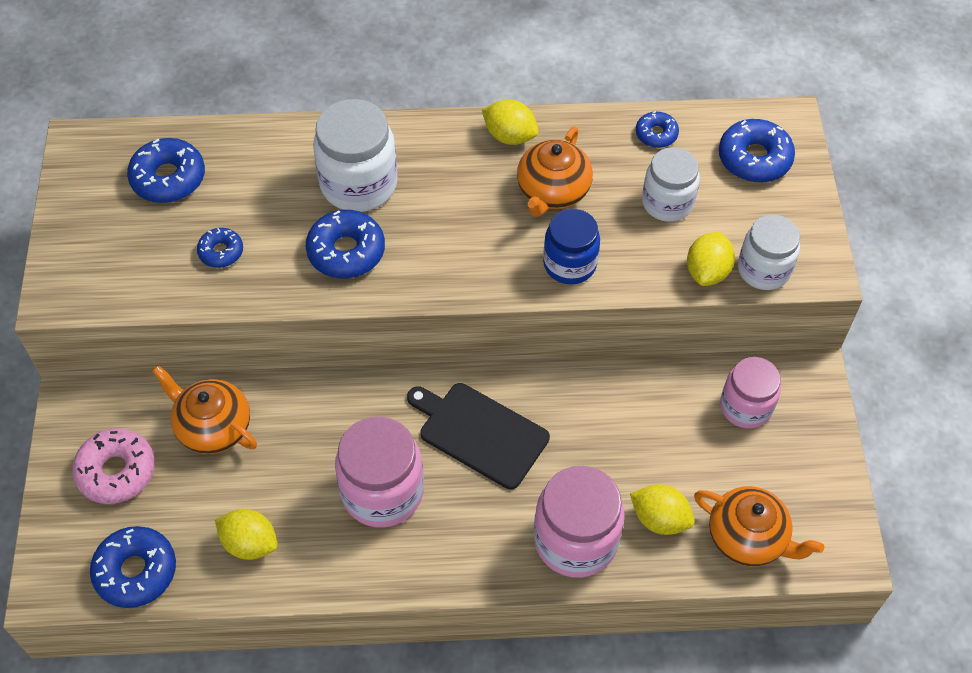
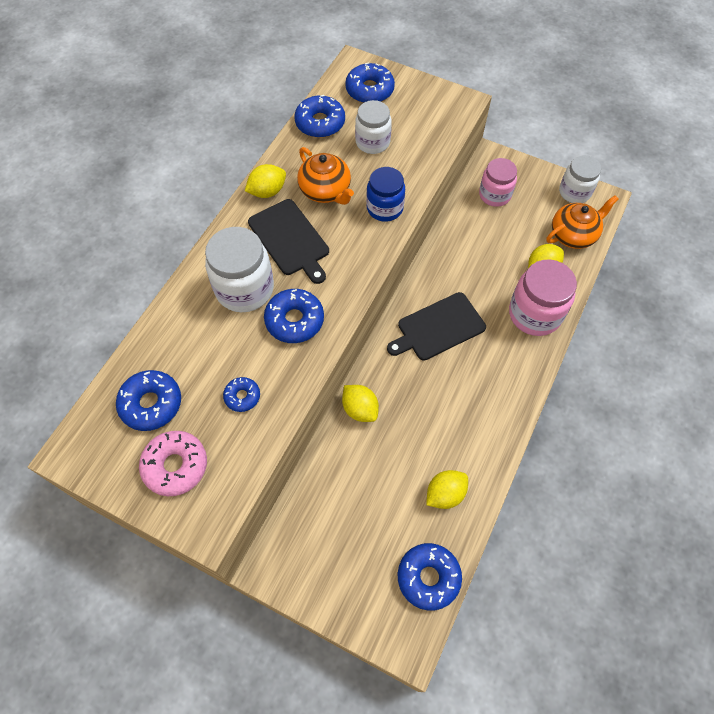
camera: 60 degrees left, 5 degrees up
pink donut [72,428,155,504] -> pink donut moved to [139,431,207,496]
orange teapot [152,365,257,454] -> none
pink jar [335,416,424,528] -> none
blue donut [636,111,679,148] -> blue donut [295,95,345,138], size x1.72
yellow lemon [687,232,735,286] -> yellow lemon moved to [342,385,379,422]
white jar [738,215,800,290] -> white jar moved to [559,155,601,203]
none -> black cutting board [248,199,329,284]

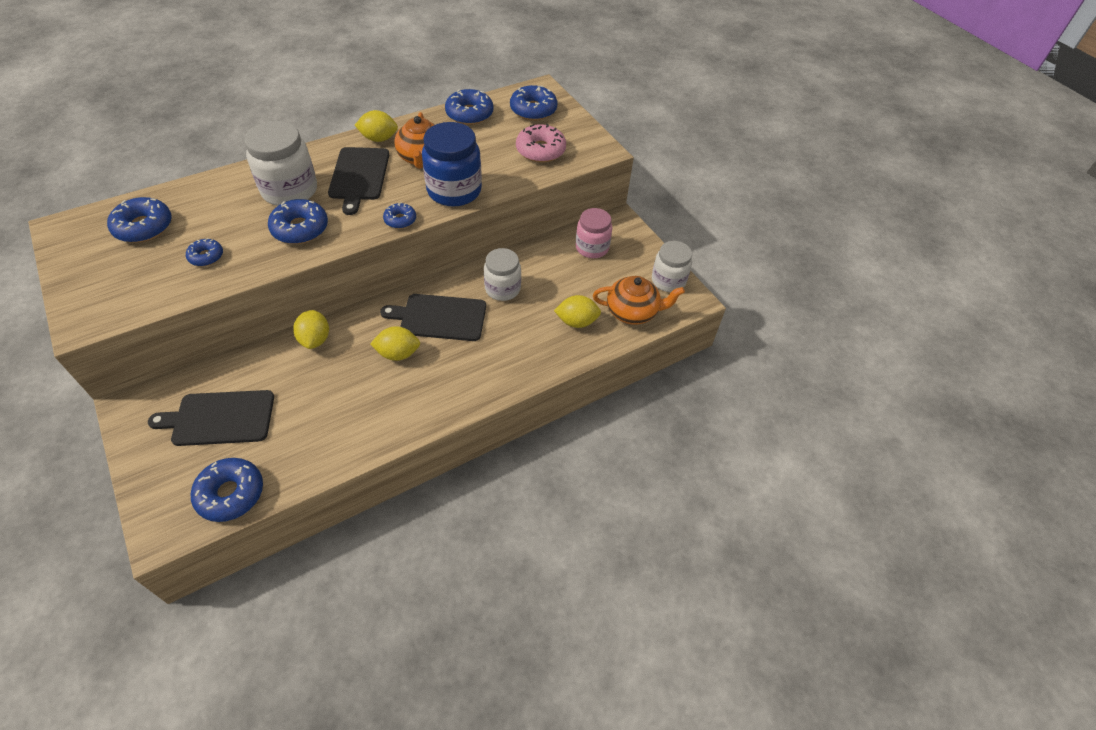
camera: 30 degrees right, 10 degrees down
pink donut [139,431,207,496] -> pink donut moved to [516,124,566,163]
white jar [355,100,392,154] -> white jar moved to [484,248,521,301]
blue jar [366,167,405,222] -> blue jar [422,122,482,207], size x1.50
yellow lemon [426,470,468,509] -> yellow lemon moved to [370,326,420,361]
pink jar [509,259,577,336] -> none
none -> black cutting board [148,390,274,446]
none -> blue donut [383,203,416,229]

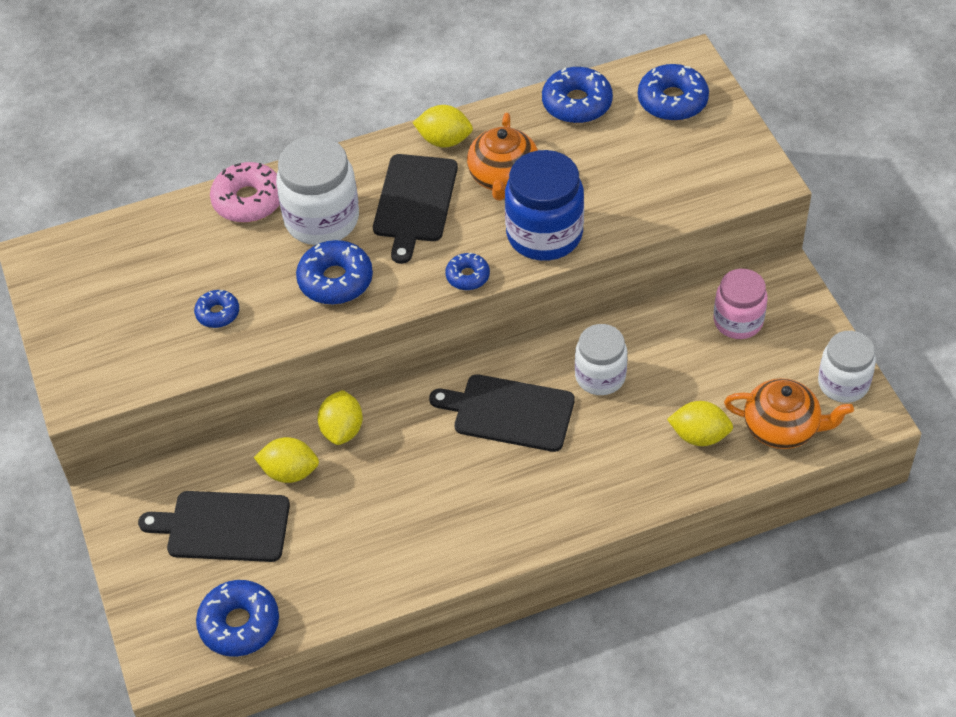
camera: 15 degrees right, 0 degrees up
blue donut [107,197,172,243] -> none
yellow lemon [370,326,420,361] -> yellow lemon moved to [254,437,319,483]
pink donut [516,124,566,163] -> pink donut moved to [210,162,280,223]

